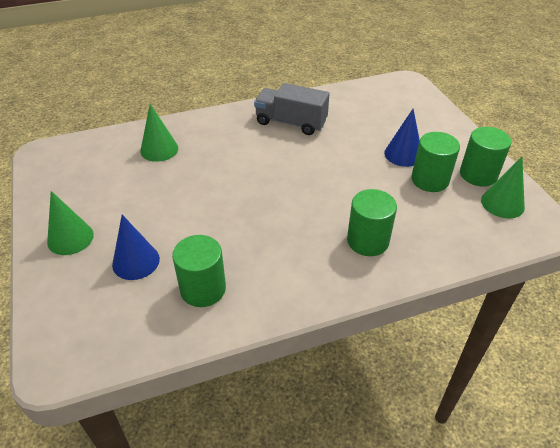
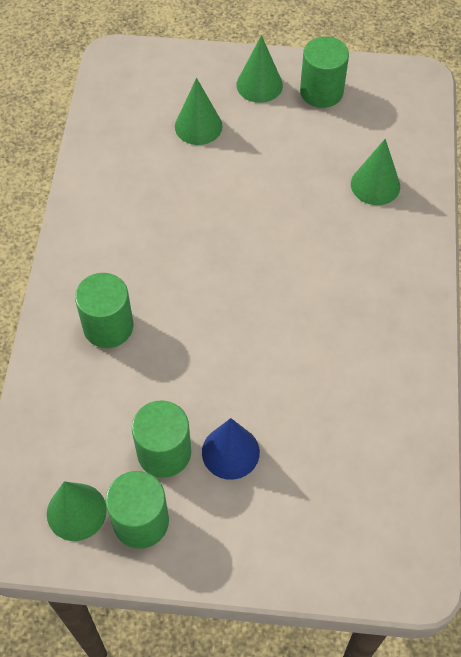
camera: 115 degrees right, 15 degrees up
blue cone [112,215,160,280] -> green cone [175,78,223,145]
green cylinder [172,235,226,307] -> green cylinder moved to [300,36,349,108]
grey truck [254,83,330,135] -> none

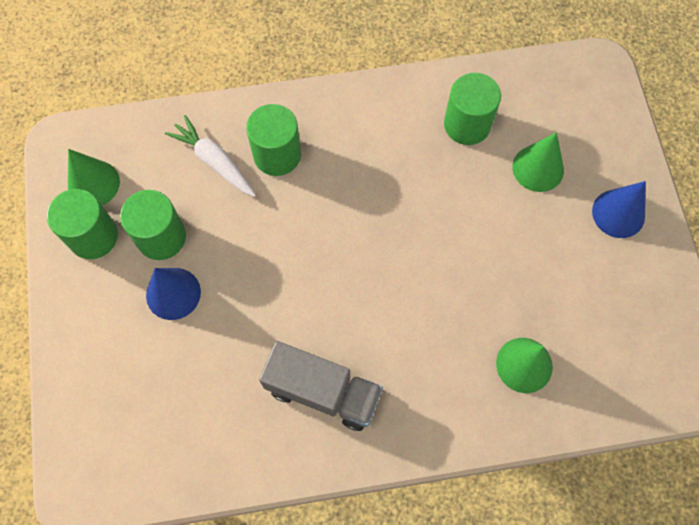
camera: 75 degrees right, 10 degrees up
green cone [236,35,283,103] -> blue cone [592,181,646,238]
green cylinder [300,36,349,108] -> green cylinder moved to [444,73,501,145]
none -> white carrot [165,115,256,197]
none -> grey truck [259,341,383,431]

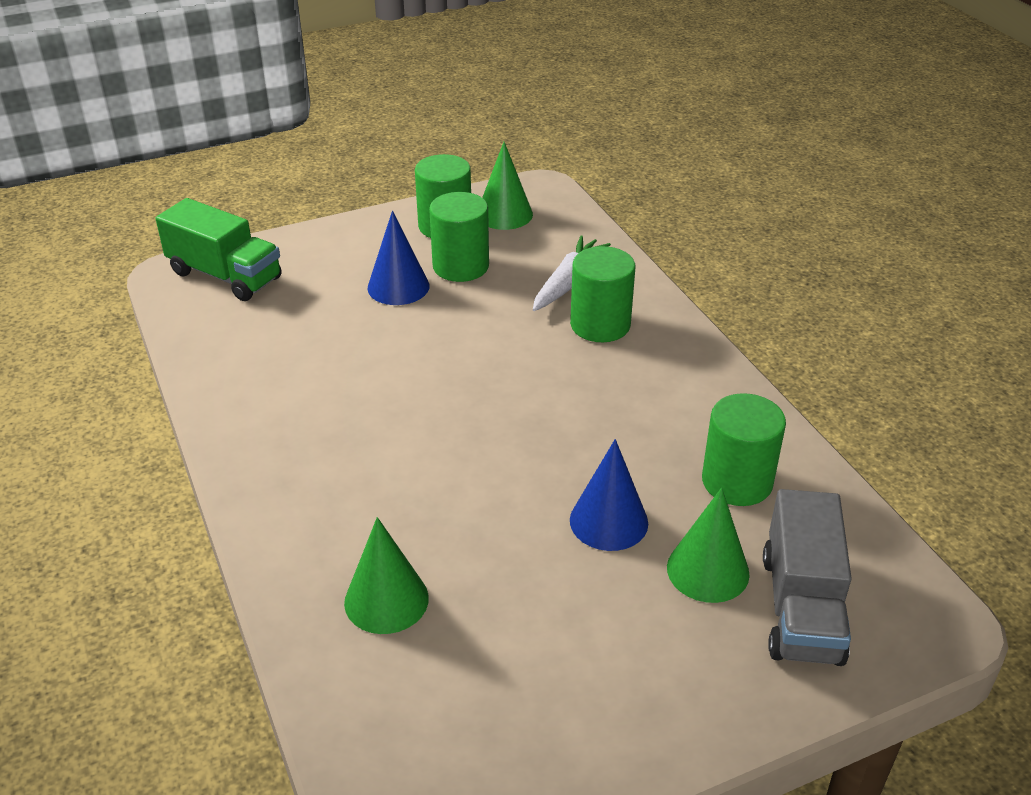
camera: 75 degrees right, 30 degrees down
grey truck [259,341,383,431] -> grey truck moved to [763,489,852,666]
blue cone [592,181,646,238] -> blue cone moved to [570,439,648,551]
none -> green truck [156,198,282,301]

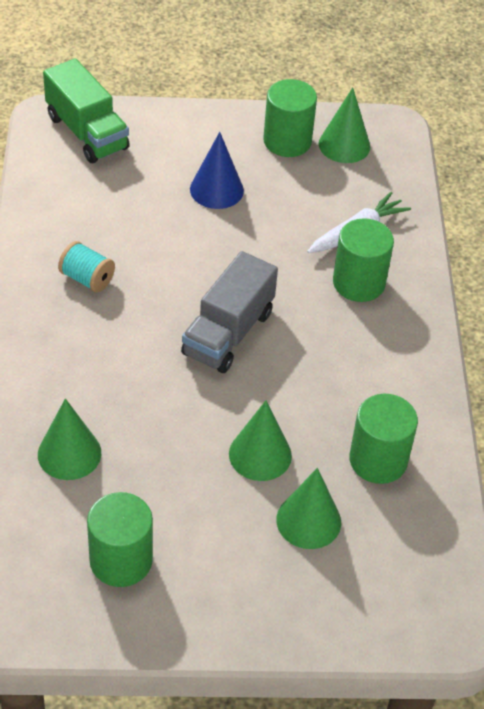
camera: 20 degrees right, 10 degrees up
green cylinder [429,192,489,282] -> green cylinder moved to [87,492,153,587]
blue cone [570,439,648,551] -> green cone [229,400,292,481]
grey truck [763,489,852,666] -> grey truck moved to [181,251,278,373]
none -> turquoise spool [58,241,115,293]

